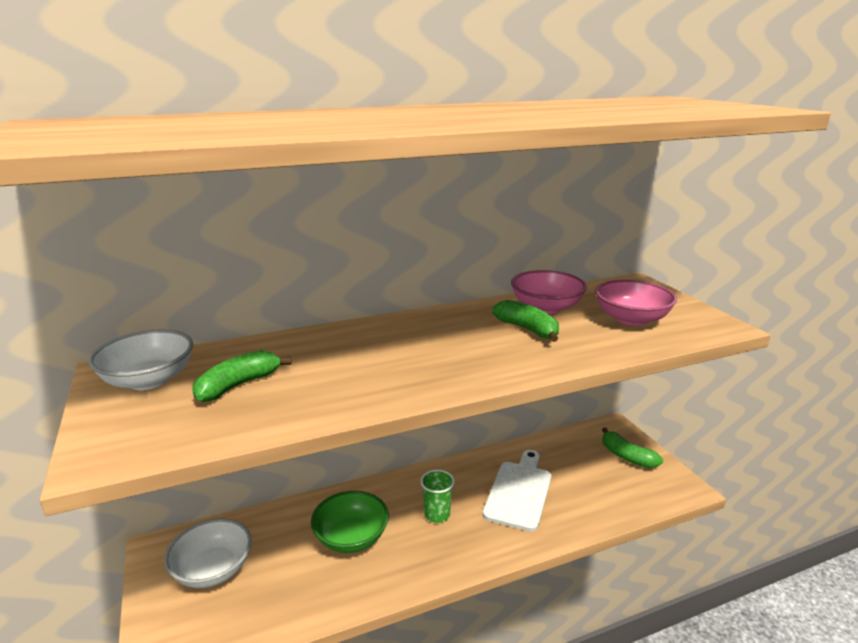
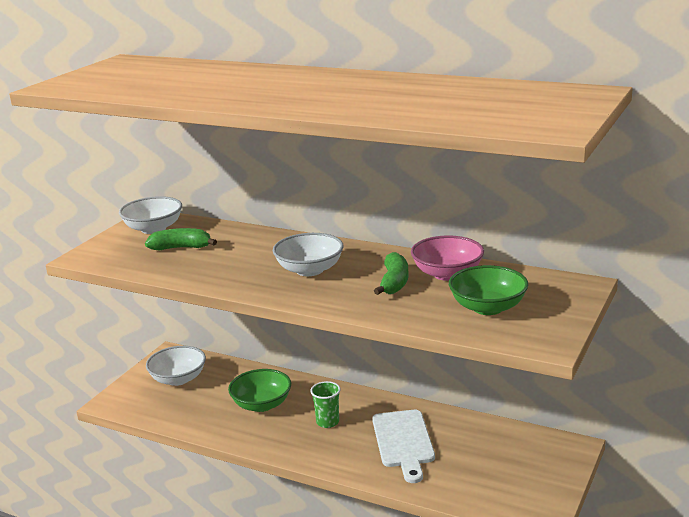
camera: 50 degrees right, 0 degrees up
white cutting board [482,450,551,531] -> white cutting board turned 105 degrees clockwise [372,410,435,483]
pink bowl [595,280,677,326] -> green bowl [449,265,528,315]
green banana [602,427,663,468] -> none
none -> white bowl [273,233,344,276]

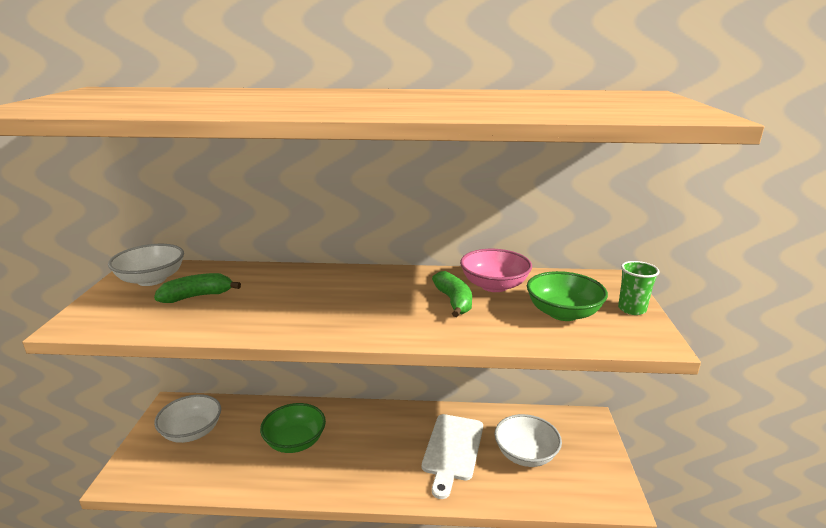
camera: 25 degrees left, 0 degrees up
white bowl [273,233,344,276] -> white bowl moved to [495,414,562,467]
green cup [310,381,341,428] -> green cup moved to [618,261,660,315]
white cutting board [372,410,435,483] -> white cutting board turned 45 degrees clockwise [422,414,483,499]

